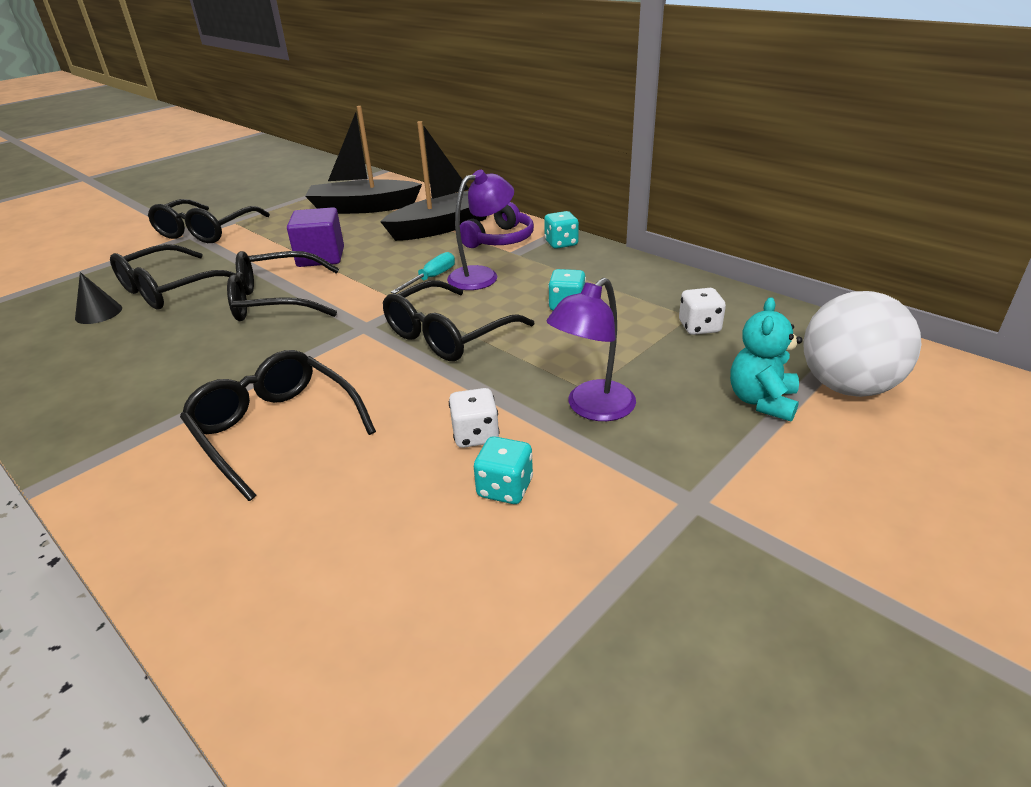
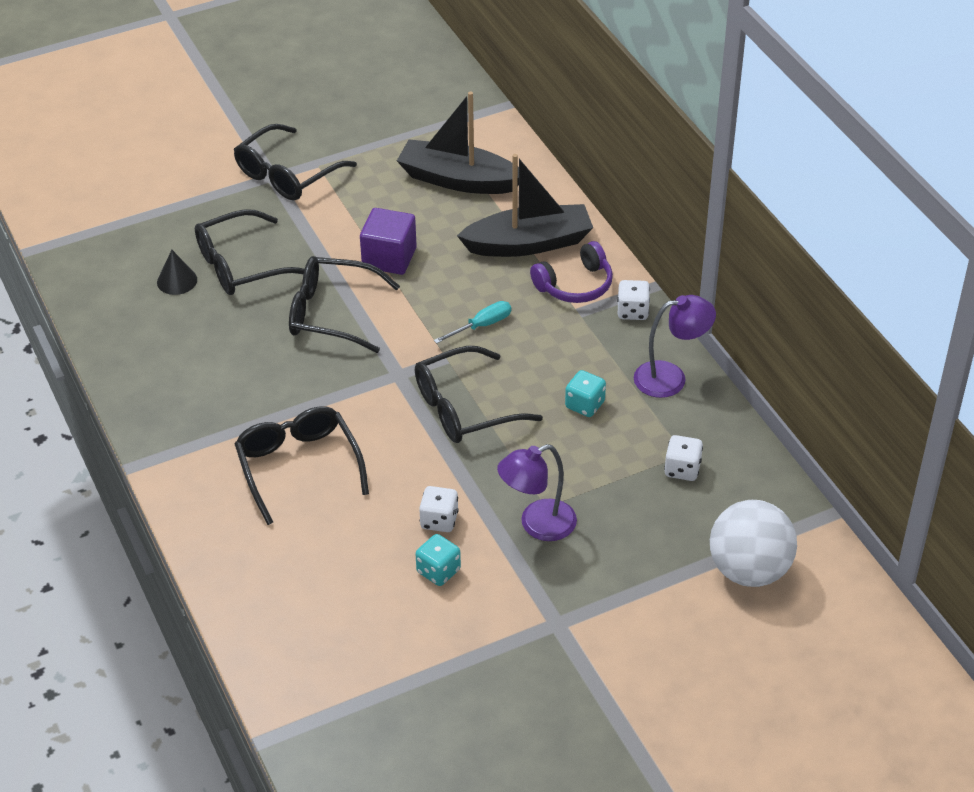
camera: 20 degrees right, 10 degrees up
purple lamp [447,170,514,290] -> purple lamp moved to [634,295,716,398]
turquoise dice [544,211,579,249] -> white dice [617,280,650,320]
turquoise teddy bear [730,297,803,422] -> none

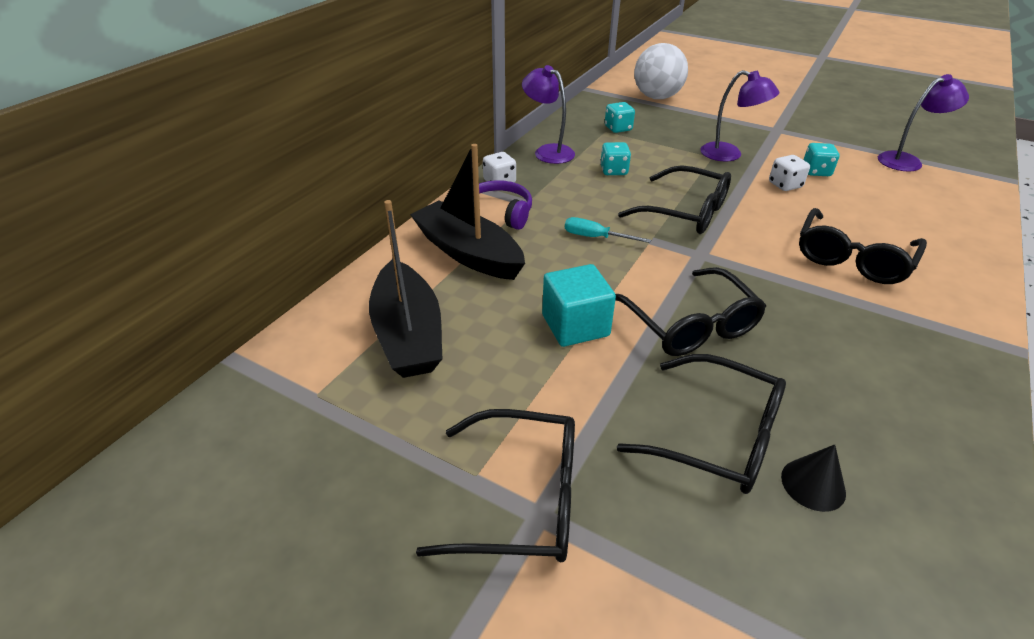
camera: 125 degrees left, 5 degrees down
purple cube [360,208,417,275] -> turquoise cube [542,264,616,347]
white dice [664,435,703,481] -> turquoise dice [605,102,635,133]
none -> purple lamp [878,74,969,171]

